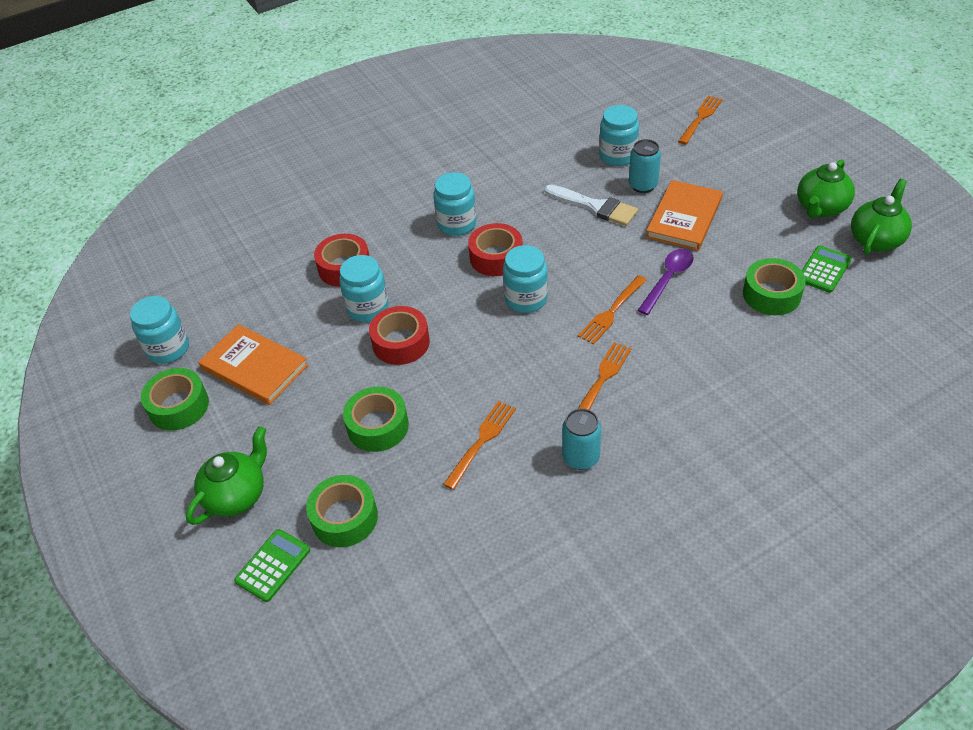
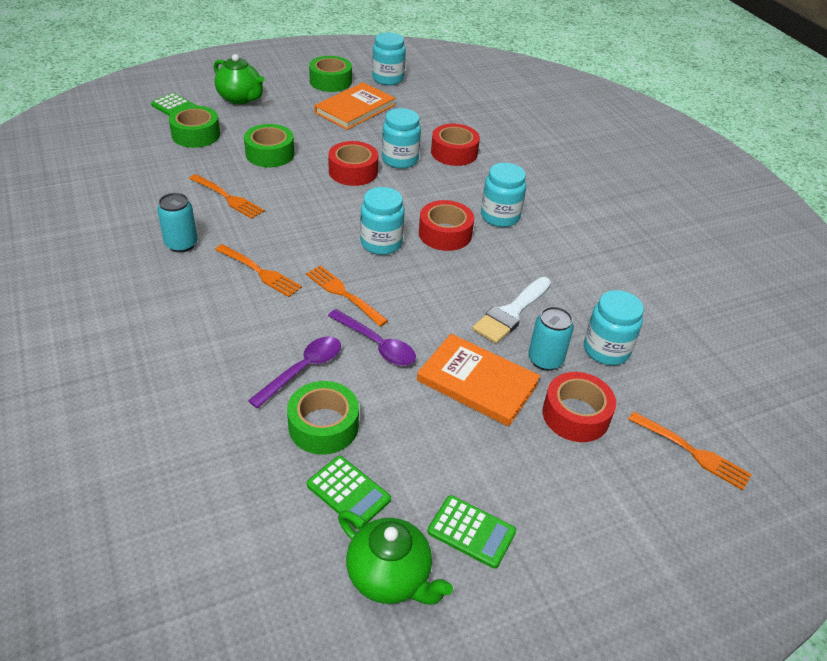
camera: 90 degrees right, 5 degrees down
green teapot [797,159,855,218] -> green calculator [427,495,516,569]
none -> purple spoon [248,336,341,408]
none -> red tape [543,372,616,442]

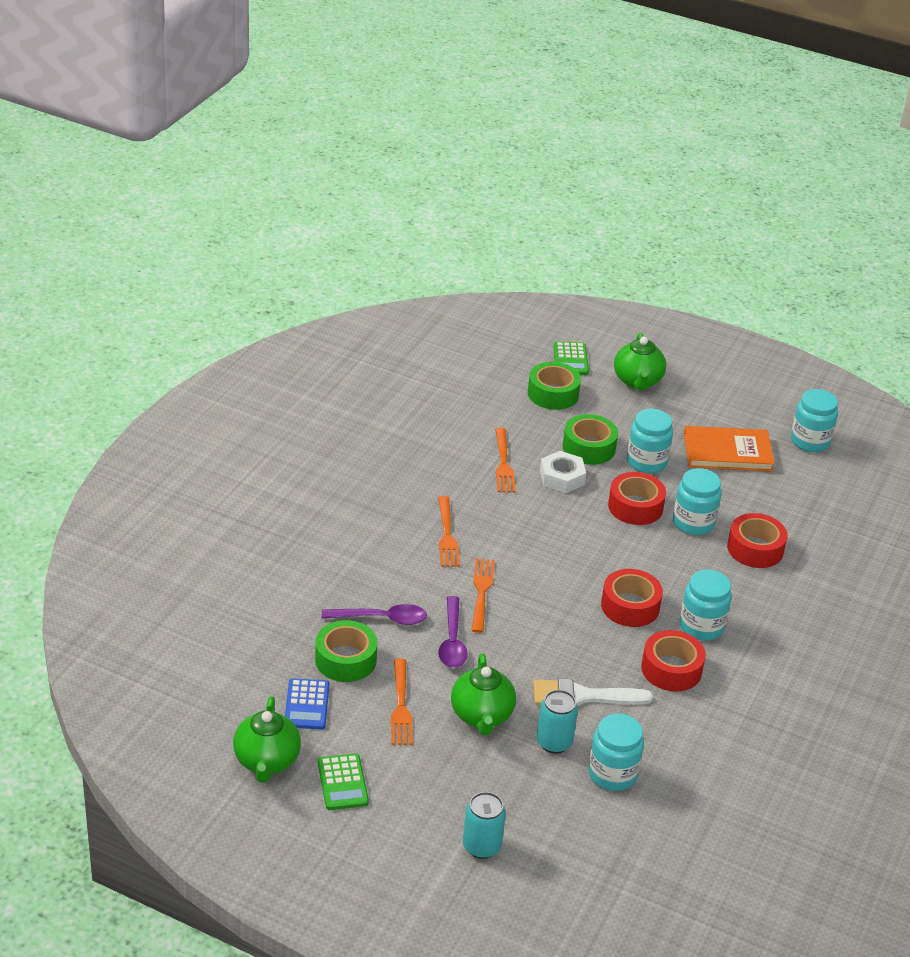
camera: 50 degrees right, 5 degrees down
turquoise can [157,193,198,253] -> turquoise can moved to [463,792,506,859]
green calculator [307,456,391,529] -> blue calculator [285,678,329,729]
green tape [309,56,352,92] -> none
turquoise jar [360,187,405,255] -> turquoise jar moved to [627,409,673,473]
orange book [417,334,540,427] -> green teapot [451,654,516,735]
red tape [543,372,616,442] -> red tape moved to [641,630,706,692]
orange fork [628,412,752,490] -> orange fork moved to [391,659,413,745]
none -> white nut [540,451,586,493]

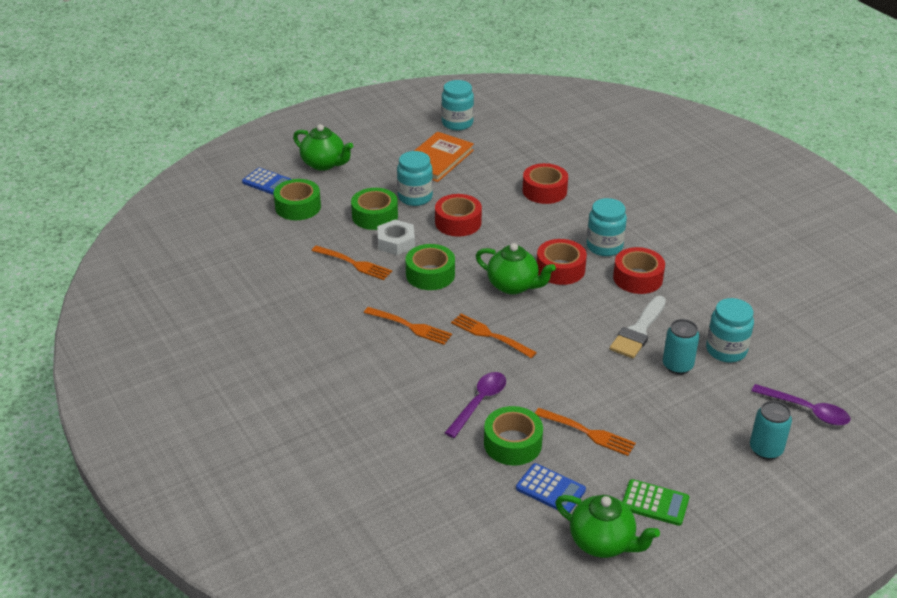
camera: 55 degrees left, 0 degrees up
purple spoon [438,596,468,668] -> purple spoon moved to [752,384,850,425]
green teapot [451,654,516,735] -> green teapot moved to [476,243,556,294]
green calculator [553,342,589,375] -> blue calculator [242,168,292,195]
turquoise jar [673,468,722,535] -> none
none -> green tape [405,244,455,290]

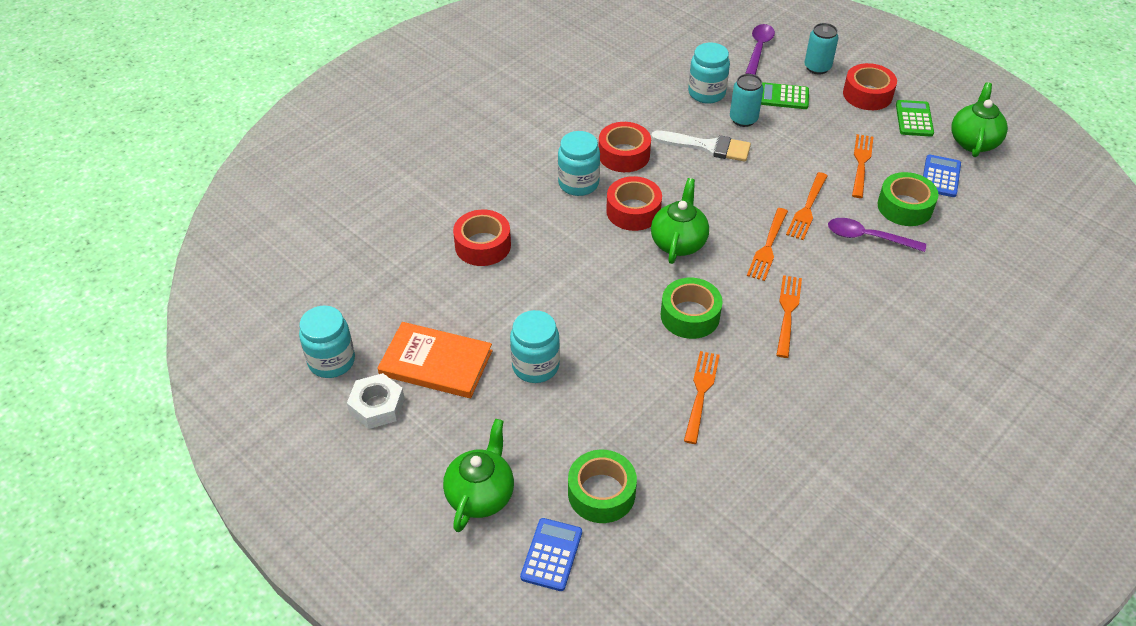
camera: 105 degrees left, 10 degrees up
green tape [351,188,398,230] -> none
white nut [377,220,415,255] -> white nut moved to [347,373,405,429]
red tape [435,194,482,237] -> red tape moved to [843,63,897,110]
none -> green calculator [761,82,809,109]
none -> orange fork [786,172,828,240]

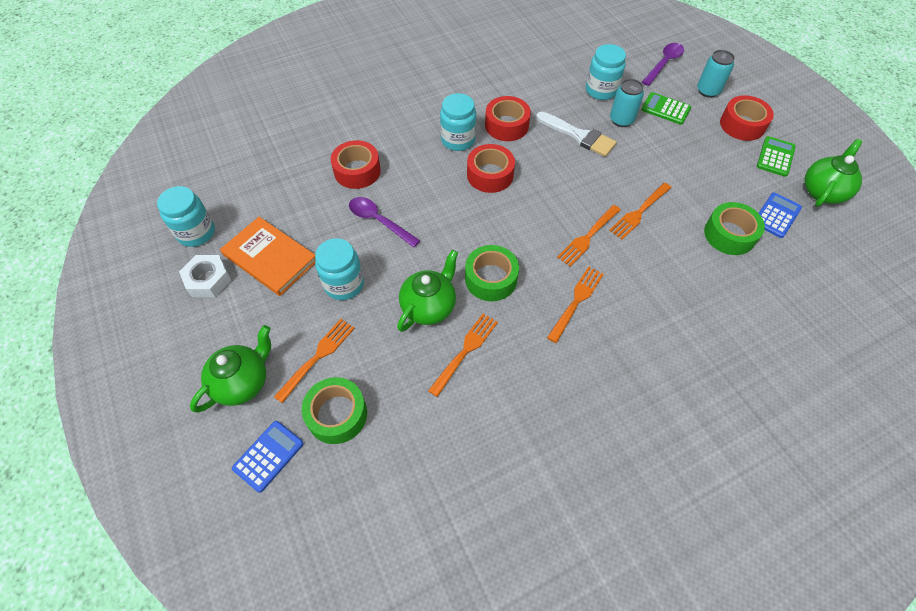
camera: 20 degrees right, 10 degrees up
green teapot [651,178,709,264] -> green teapot moved to [397,250,458,332]
purple spoon [828,218,926,252] -> purple spoon moved to [349,197,420,247]
orange fork [852,134,873,198] -> orange fork moved to [274,319,355,403]

